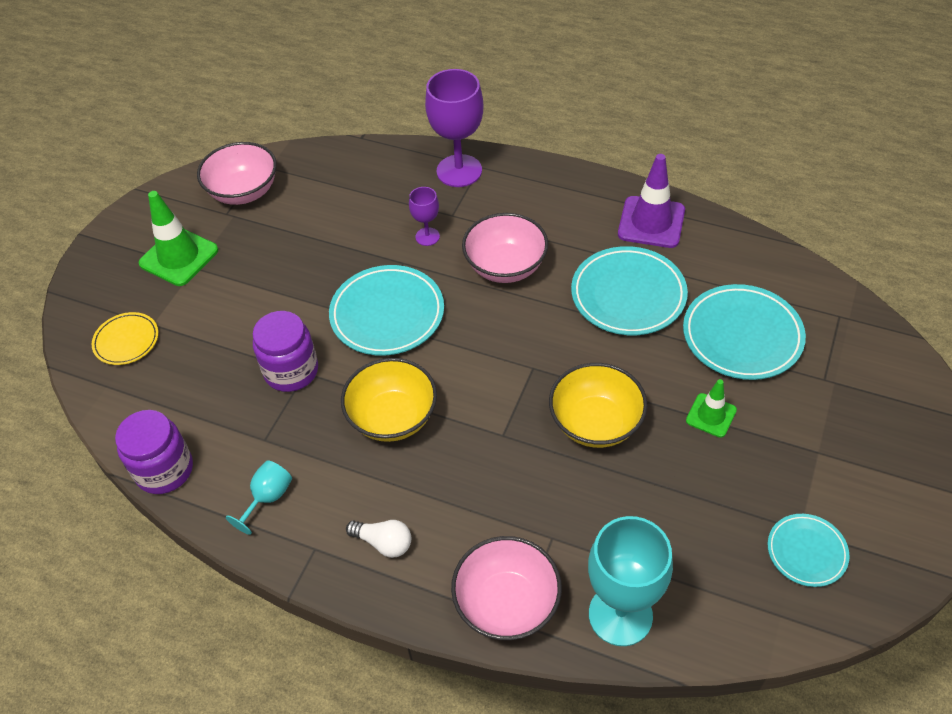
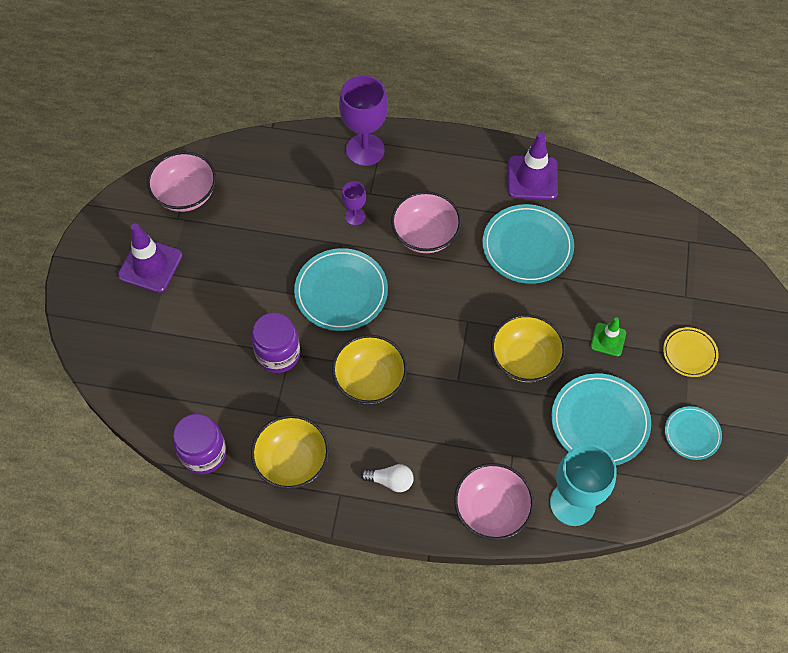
camera: 15 degrees left, 10 degrees up
yellow plate [92,312,159,365] -> yellow plate moved to [663,327,718,377]
green traffic cone [139,191,218,286] -> purple traffic cone [118,223,183,293]
turquoise goblet [226,460,292,535] -> yellow bowl [251,415,329,489]
turquoise plate [683,284,806,380] -> turquoise plate moved to [551,373,651,465]

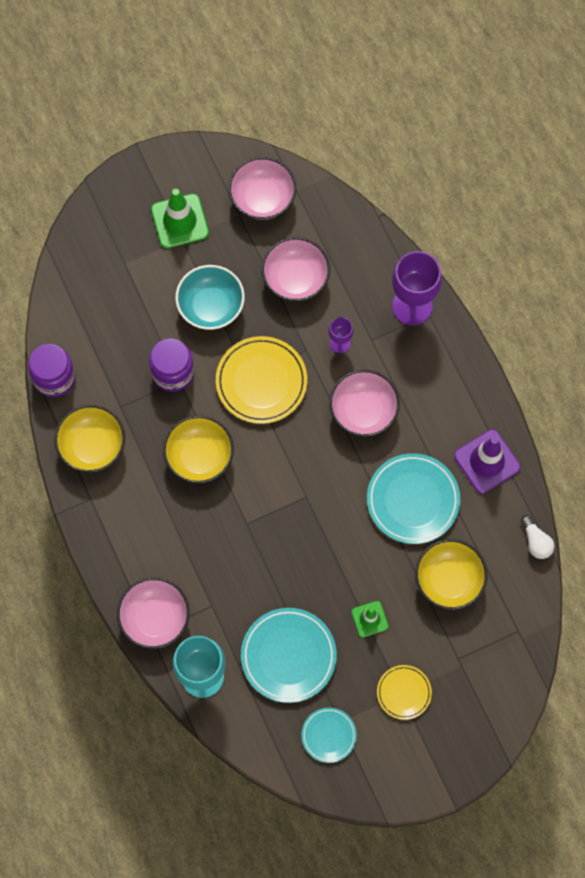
camera: 55 degrees right, 10 degrees up
purple traffic cone [118,223,183,293] -> green traffic cone [151,189,209,249]
turquoise plate [294,248,388,331] -> yellow plate [216,336,307,424]
white light bulb [361,464,414,492] -> white light bulb moved to [521,515,555,559]
yellow bowl [491,314,565,382] -> yellow bowl moved to [415,539,487,610]
none -> turquoise bowl [175,265,245,330]
none -> pink bowl [261,237,330,302]

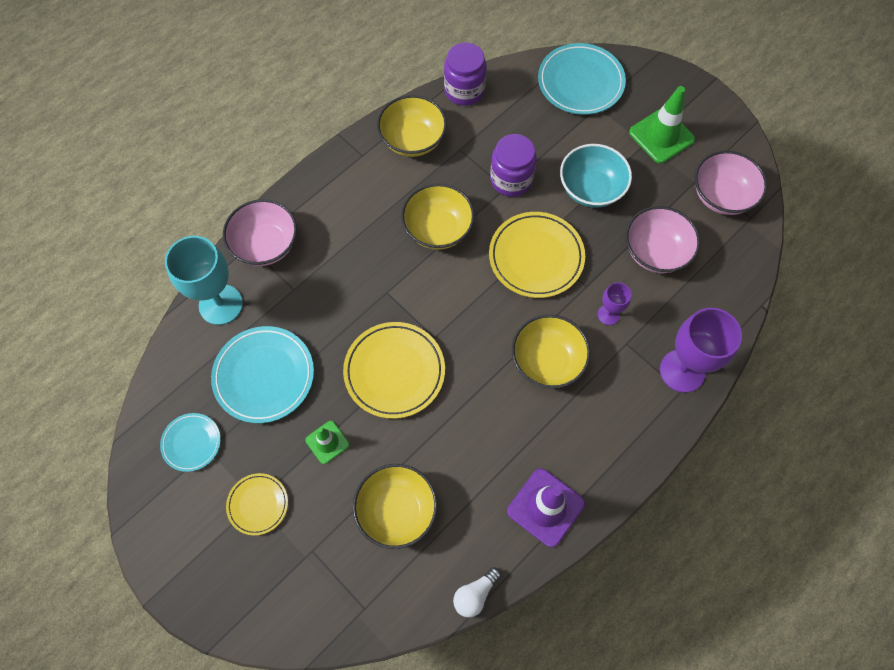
camera: 70 degrees right, 5 degrees down
pink bowl [329,370,400,437] -> yellow bowl [512,315,590,388]
turquoise plate [367,453,460,544] -> turquoise plate moved to [538,43,626,115]
none -> yellow plate [343,322,445,419]

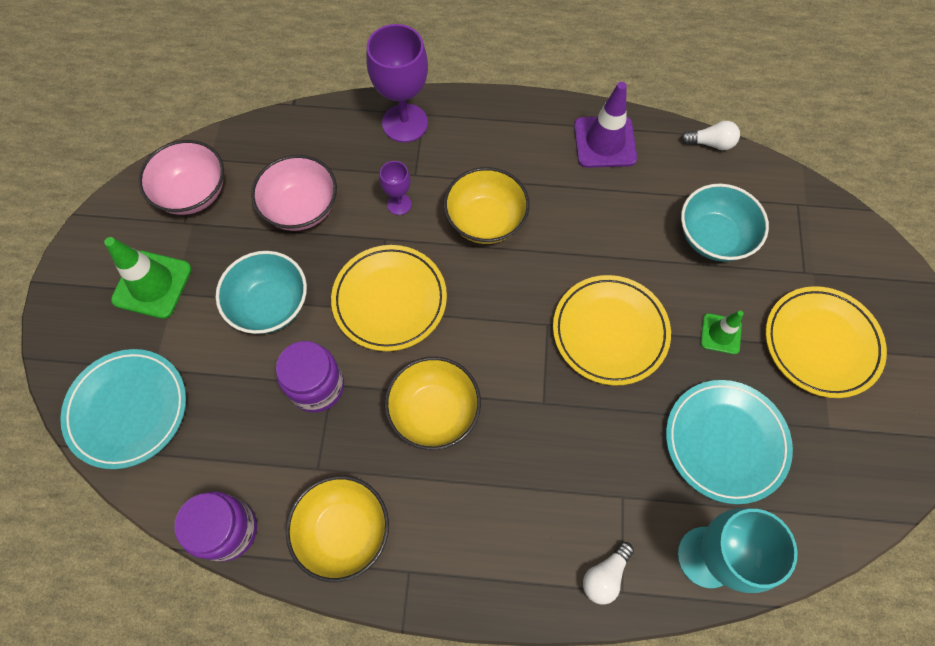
camera: 130 degrees left, 0 degrees up
turquoise plate [160,413,221,472] -> none
pink bowl [223,199,297,266] -> white light bulb [583,542,634,605]
yellow plate [226,473,288,536] -> yellow plate [765,286,887,398], size x1.76
yellow bowl [353,464,438,549] -> turquoise bowl [681,184,769,262]

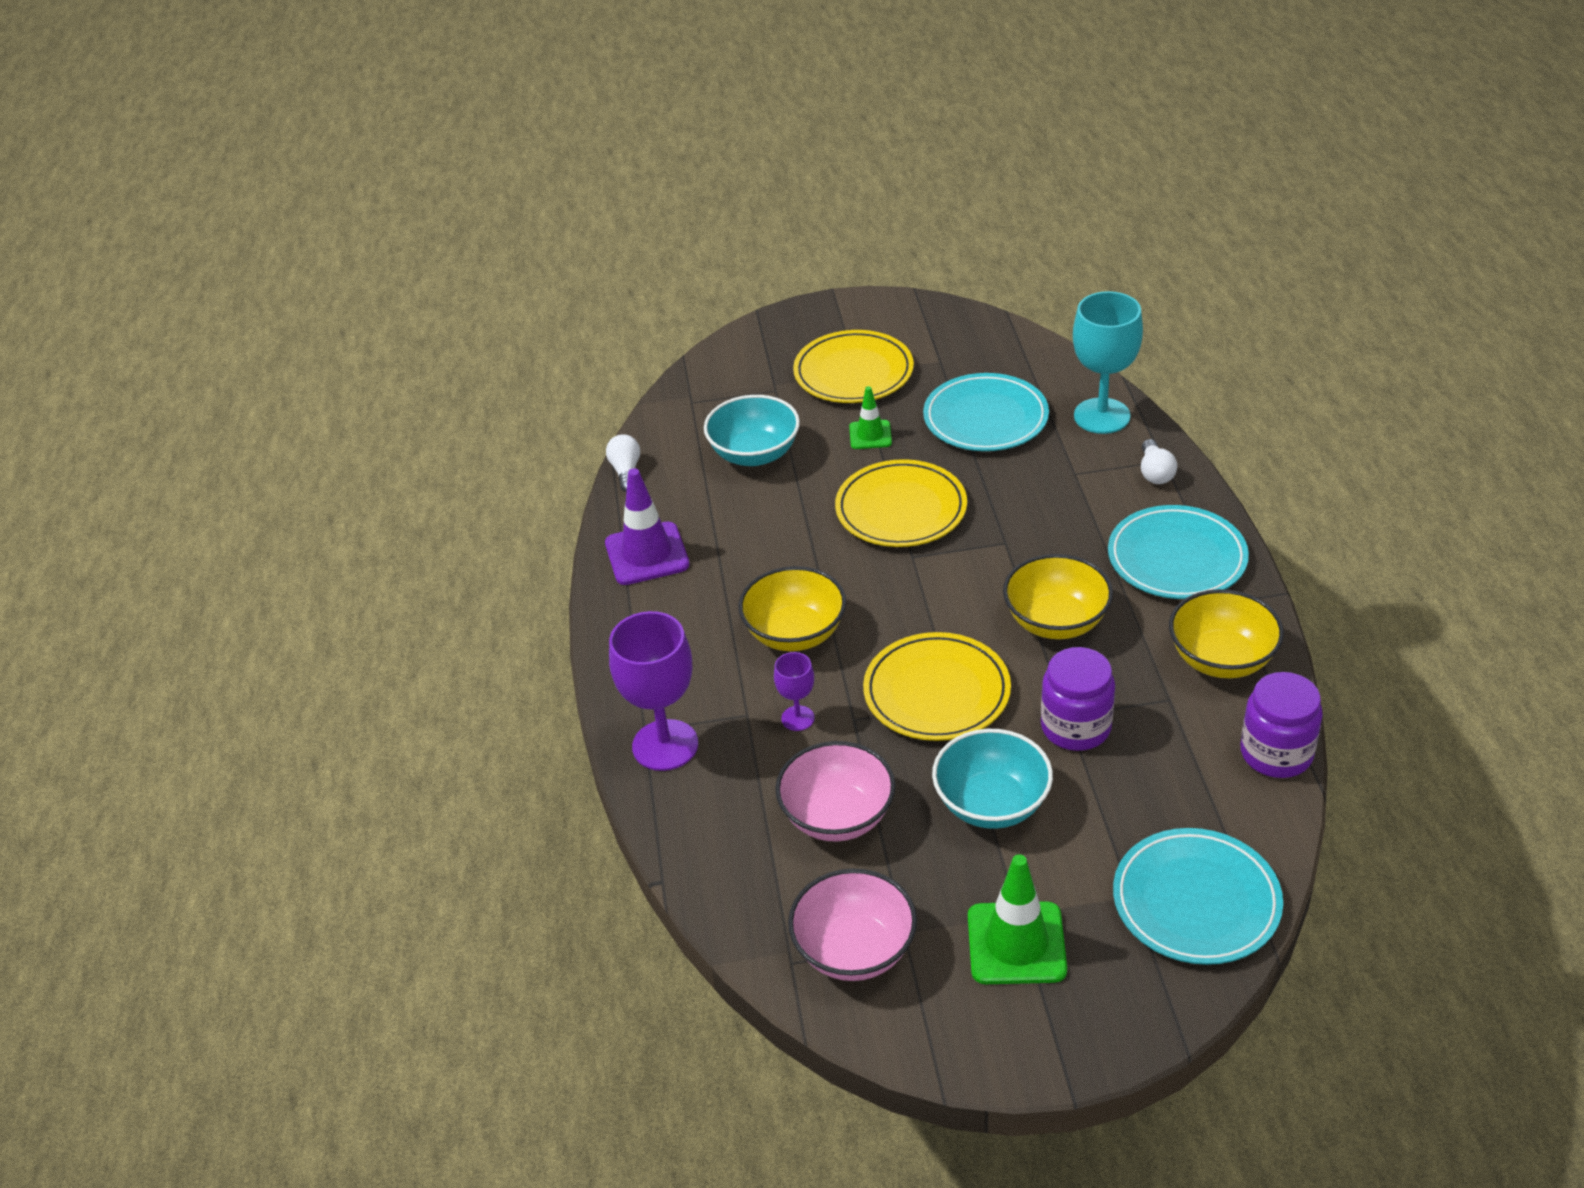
camera: 100 degrees left, 25 degrees down
white light bulb [583,542,634,605] -> white light bulb turned 60 degrees clockwise [1141,439,1177,484]
none -> turquoise plate [1108,505,1249,599]

